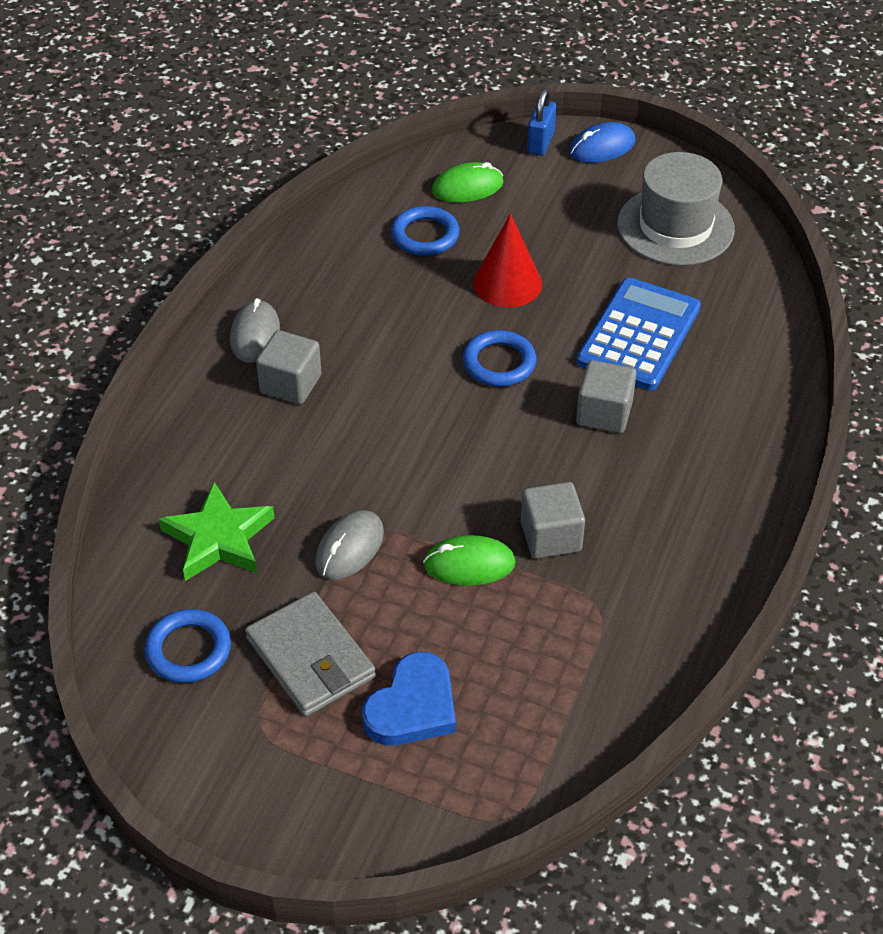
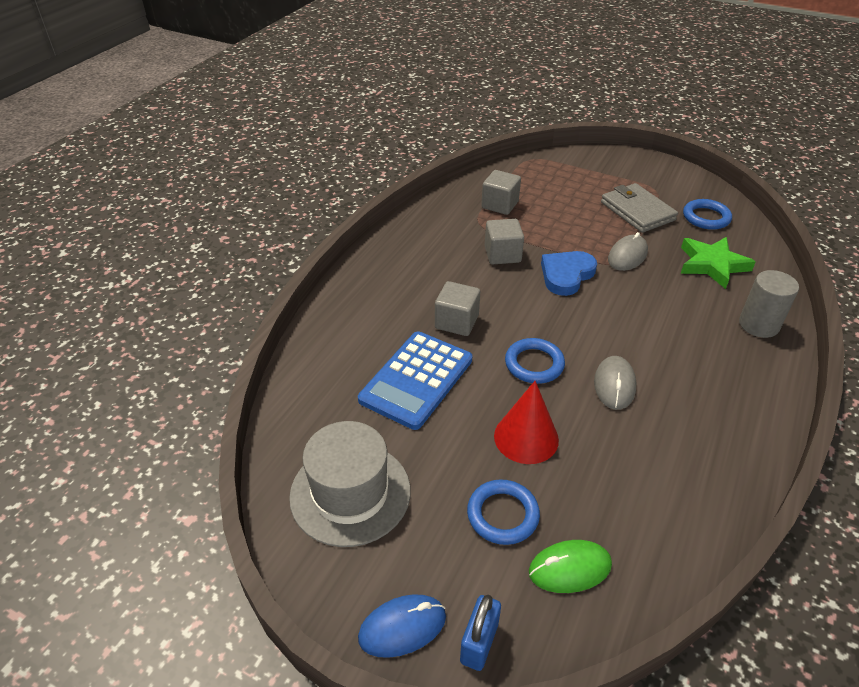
camera: 175 degrees left, 5 degrees down
grey mouse [230,298,280,363] -> grey mouse moved to [594,356,636,410]
grey cube [256,330,322,404] -> grey cube moved to [481,170,521,215]
blue heart [362,652,456,746] -> blue heart moved to [541,251,597,296]
blue ring [391,206,460,256] -> blue ring moved to [467,479,540,545]
green mouse [423,535,516,586] -> none
none -> grey cylinder [739,270,799,338]

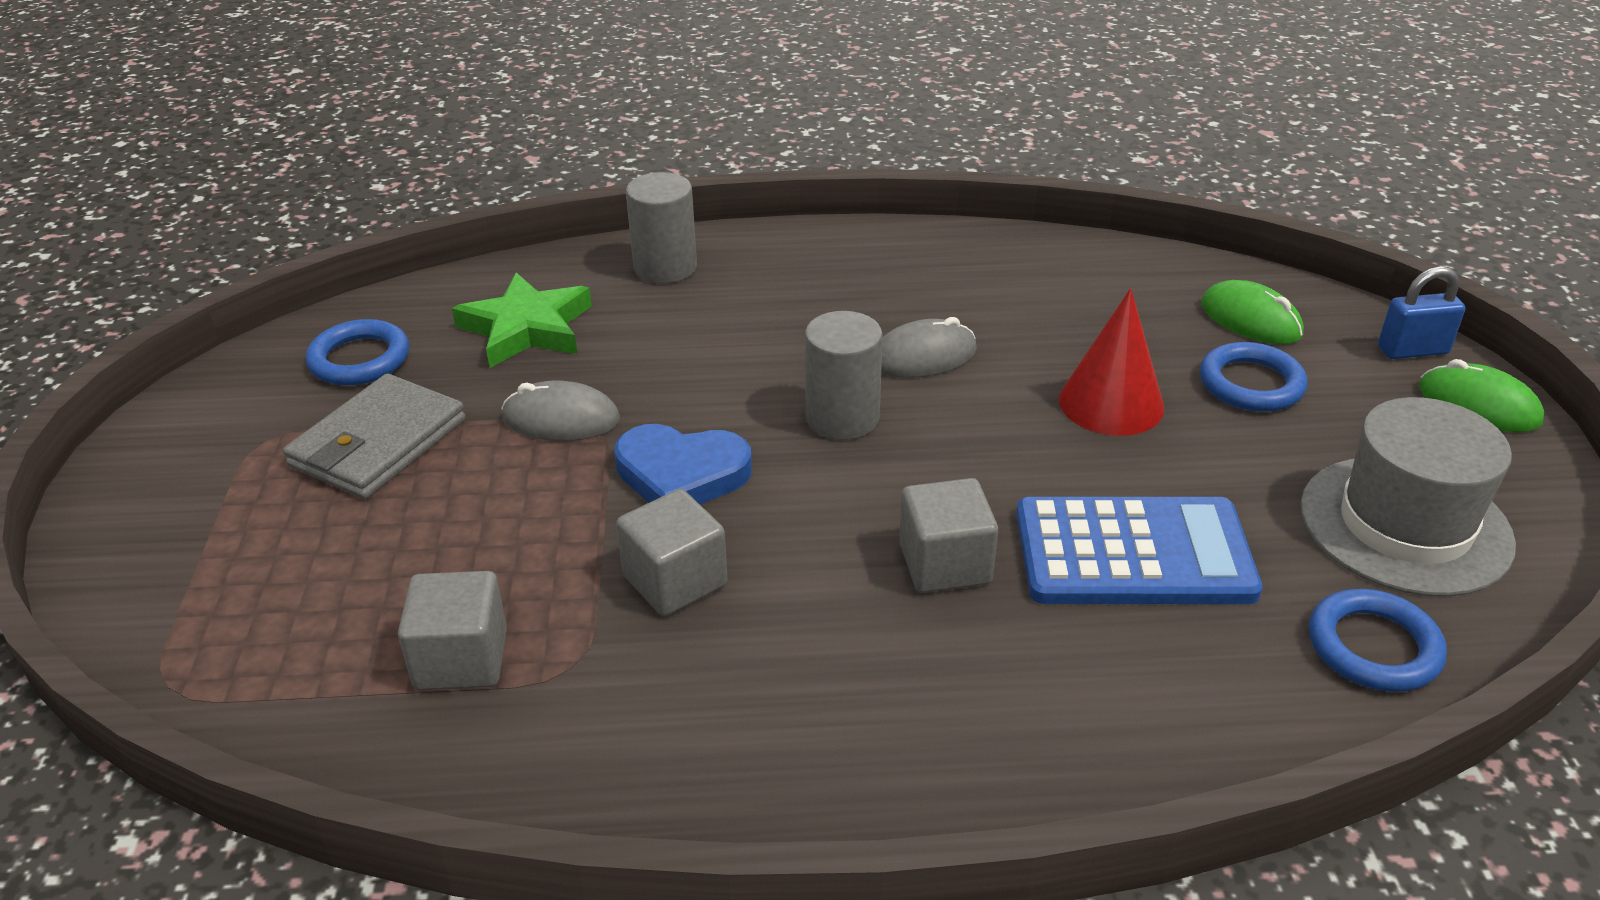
camera: 120 degrees left, 5 degrees down
blue mouse [358,594,446,658] -> green mouse [1419,359,1544,432]
blue ring [505,338,565,384] -> blue ring moved to [1309,589,1447,692]
none -> grey cylinder [805,311,883,440]

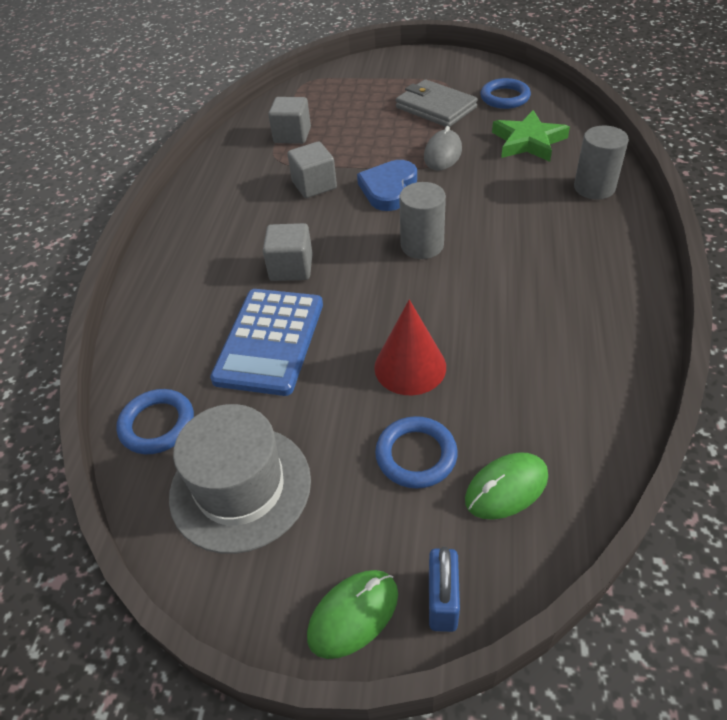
camera: 105 degrees right, 10 degrees up
grey mouse [881,317,977,378] -> none

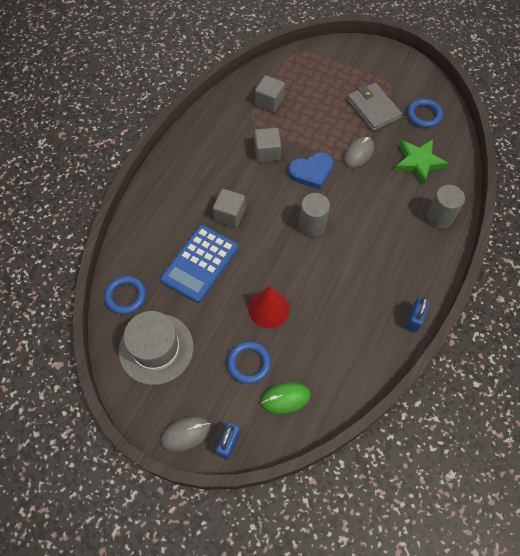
camera: 15 degrees right, 15 degrees up
green mouse [307,570,398,659] -> grey mouse [161,416,211,452]
blue heart [357,160,417,211] -> blue heart turned 150 degrees counterclockwise [288,152,334,189]
none -> blue padlock [406,297,429,332]

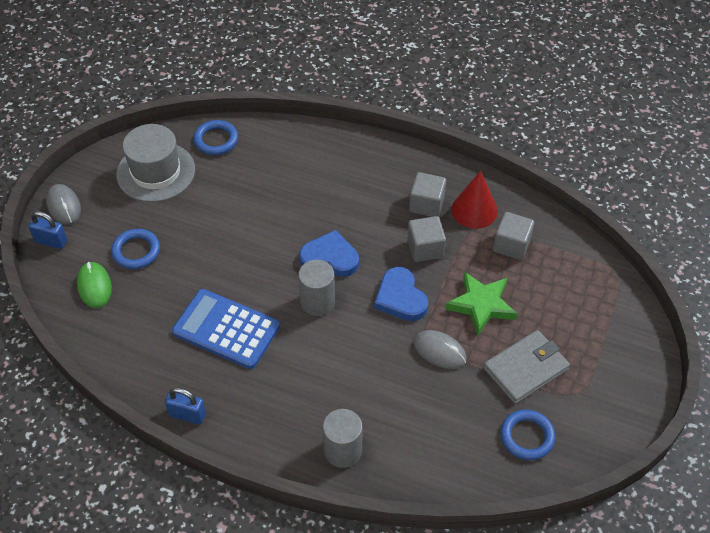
camera: 85 degrees right, 10 degrees down
blue calculator [161,225,238,303] -> blue calculator moved to [172,289,280,369]
grey cube [213,189,246,228] -> grey cube moved to [409,172,446,217]
red cone [248,286,290,328] -> red cone moved to [452,170,498,229]
green star [394,139,449,185] -> green star moved to [445,272,517,336]
none -> blue heart [299,230,359,277]

